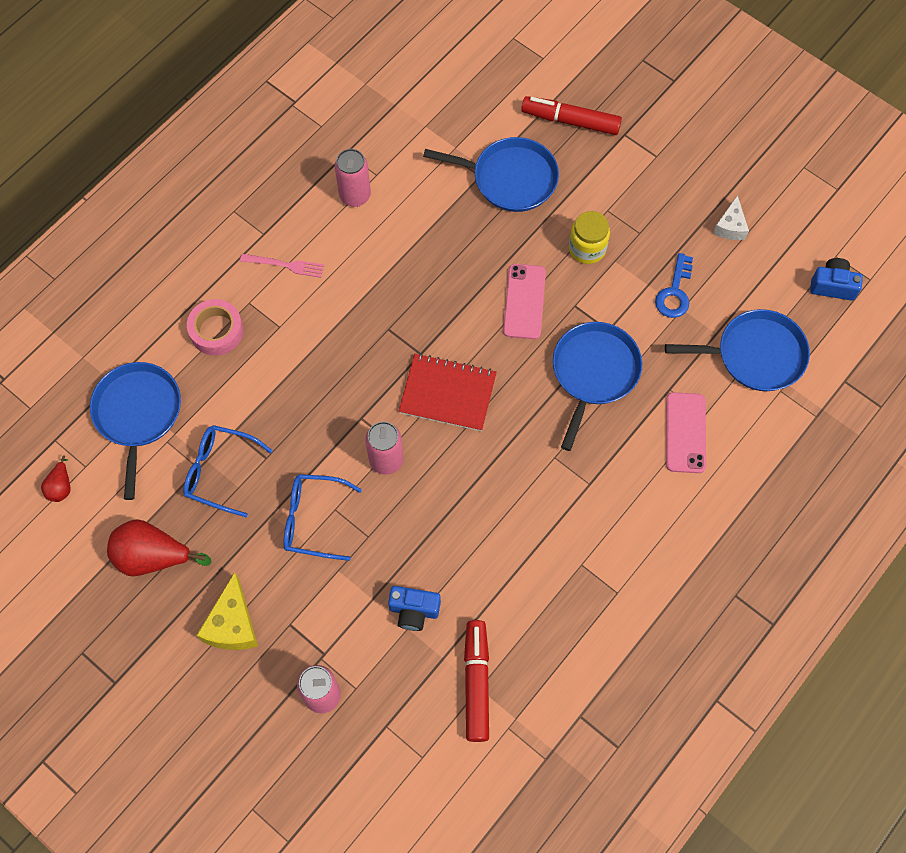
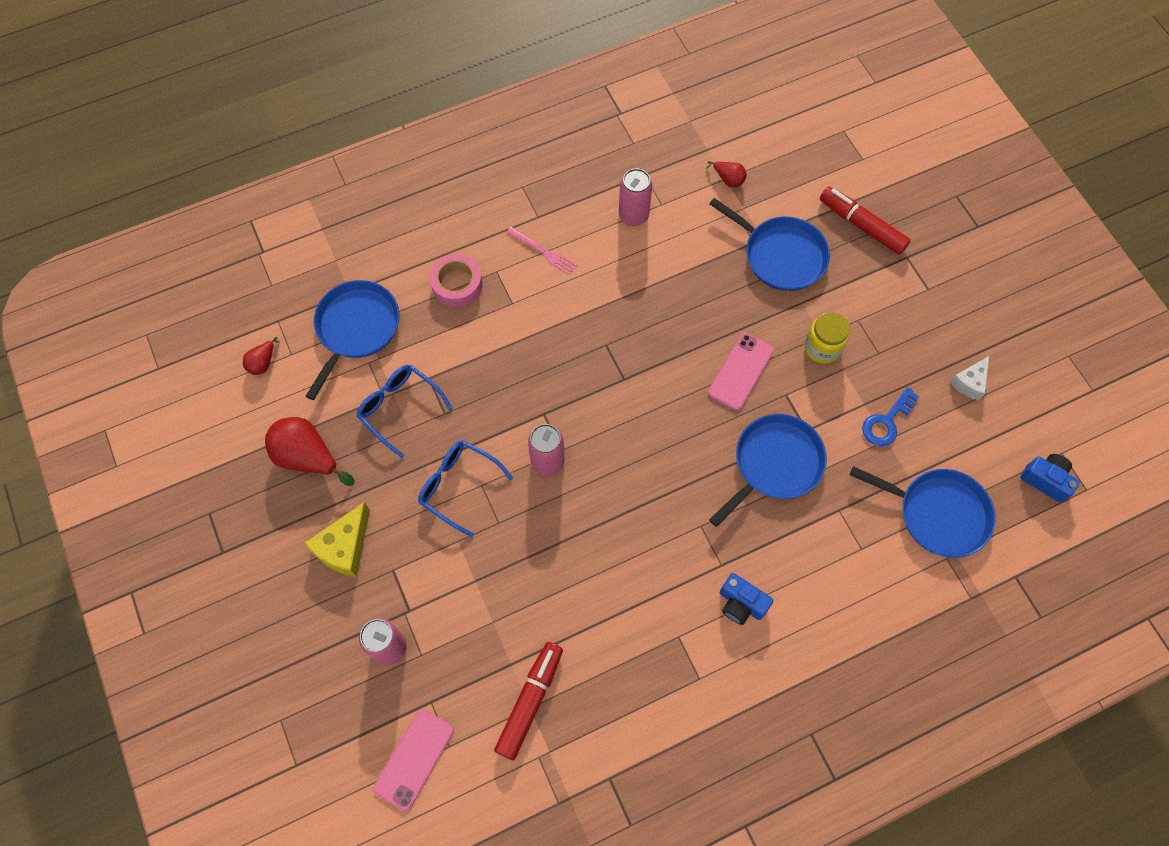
camera: 25 degrees right, 0 degrees up
blue camera [388,586,441,631] -> blue camera moved to [720,573,773,625]
red notebook [399,353,497,431] -> none
pink phone [666,392,706,473] -> pink phone moved to [374,709,454,811]
none -> red pear [706,161,747,187]

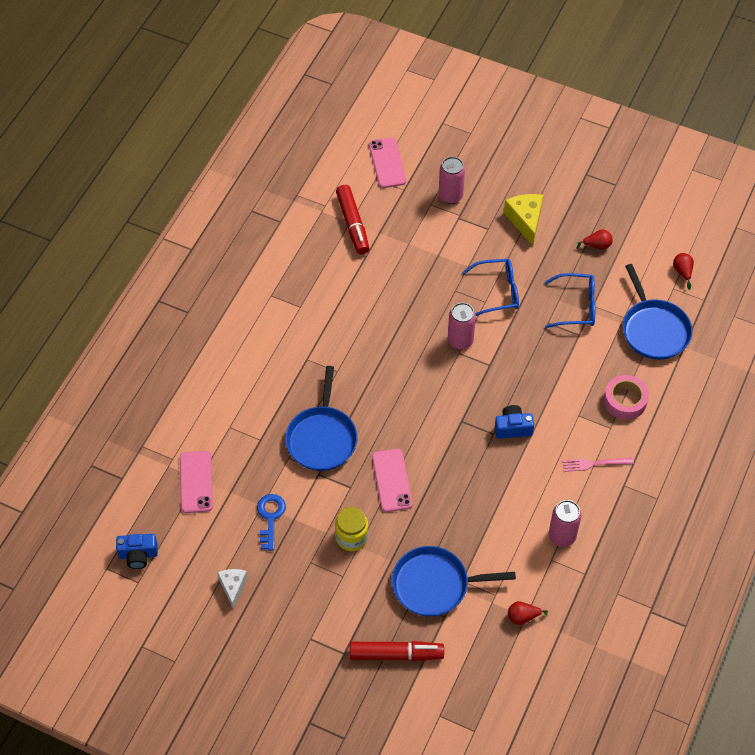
camera: 140 degrees right, 10 degrees down
red pear [265,417,354,486] -> red pear [576,229,613,250], size x0.51
blue camera [720,573,773,625] -> blue camera moved to [495,405,534,439]
blue pan [850,466,995,558] -> pink phone [180,451,213,513]

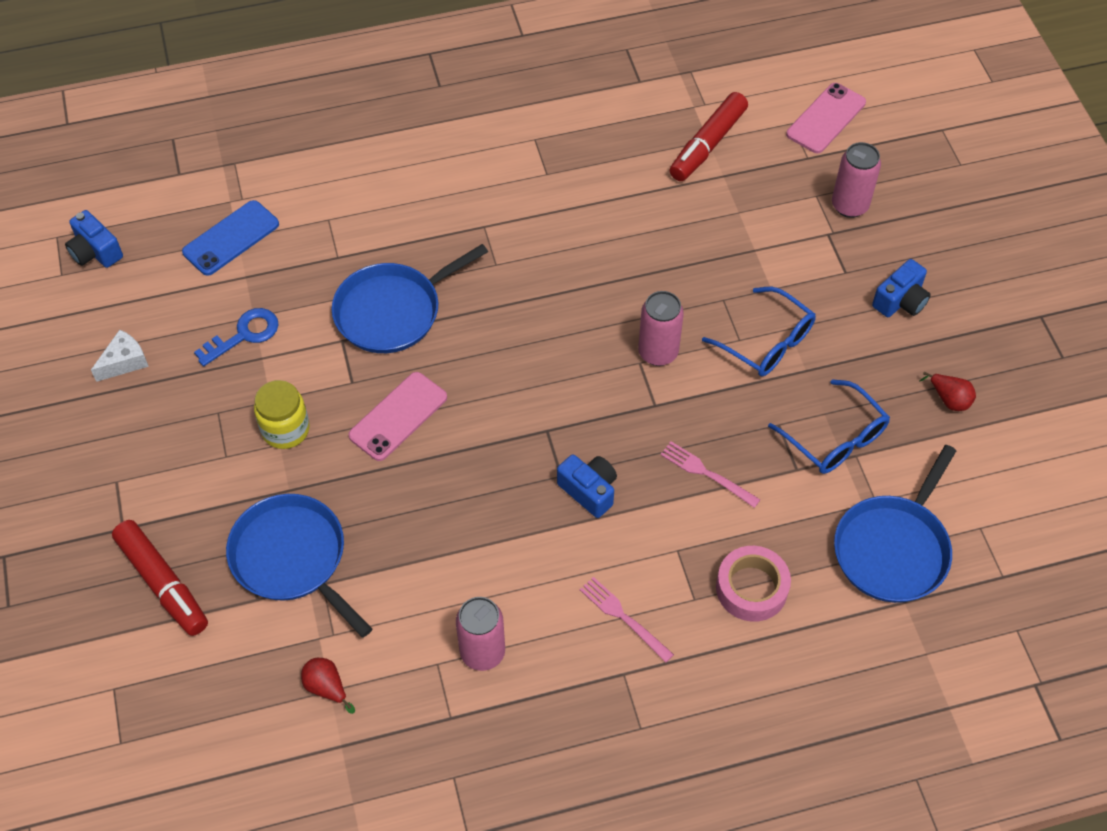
camera: 50 degrees right, 0 degrees up
pink phone [180,451,213,513] -> blue phone [182,200,279,276]
yellow cheese [504,194,543,246] -> blue camera [872,259,931,317]
red pear [673,253,694,290] -> none
none -> pink fork [660,442,761,508]

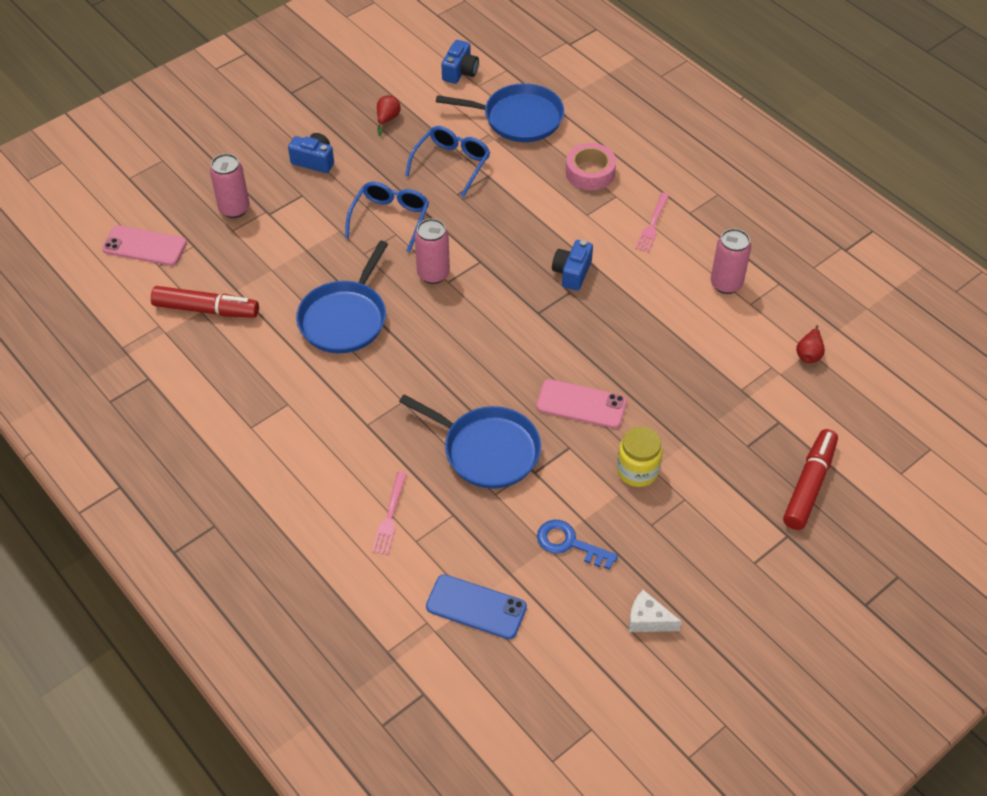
camera: 115 degrees left, 5 degrees down
blue camera [65,210,123,268] -> blue camera moved to [441,40,479,84]
blue pan [226,494,372,638] -> blue pan moved to [296,241,388,353]
pink fork [660,442,761,508] -> pink fork moved to [372,472,407,555]

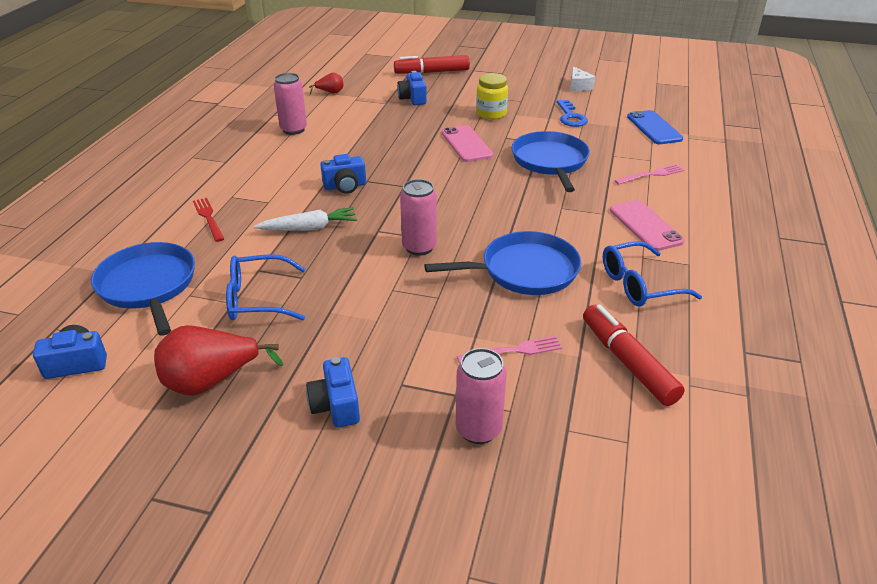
camera: 125 degrees left, 15 degrees down
pink phone [102,225,187,266] -> pink phone moved to [610,200,685,251]
blue glasses [345,182,429,252] -> blue glasses moved to [603,241,702,307]
red pear [377,95,401,136] -> red pear [154,325,283,396], size x1.94
pink tape [566,143,616,190] -> red fork [193,198,224,242]
pink fork [635,193,669,253] -> pink fork moved to [457,336,562,364]
none -> white carrot [254,207,357,231]
none -> blue camera [397,71,427,105]

